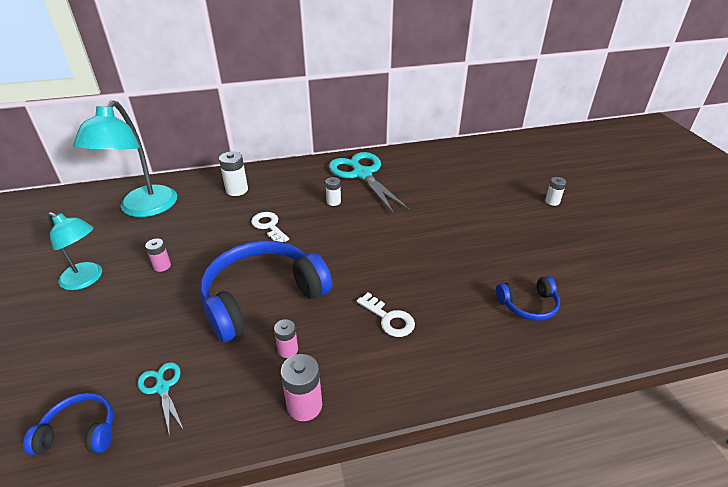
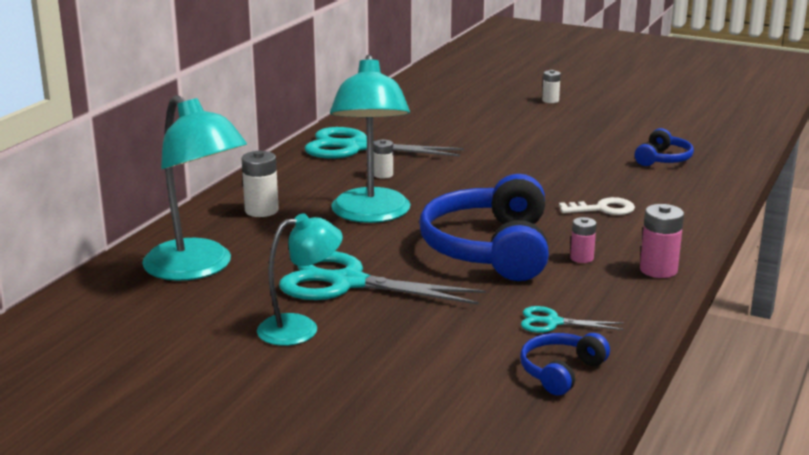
camera: 50 degrees left, 15 degrees down
pink battery [145,238,171,272] -> turquoise scissors [279,251,486,305]
white key [251,212,289,242] -> turquoise lamp [330,55,411,223]

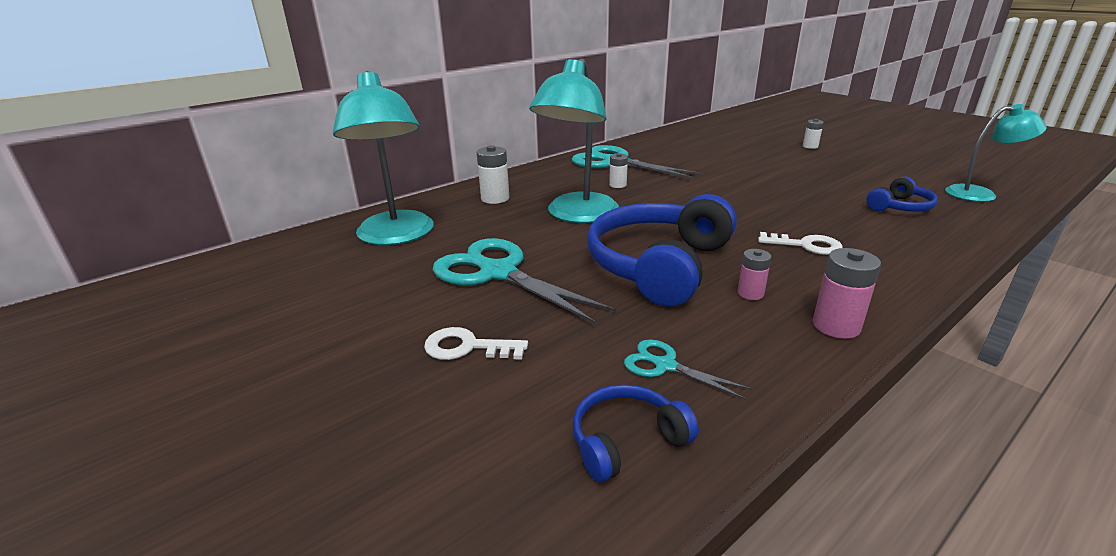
camera: 25 degrees right, 5 degrees up
turquoise lamp [257,213,343,346] -> turquoise lamp moved to [945,104,1047,202]
none -> white key [424,327,528,360]

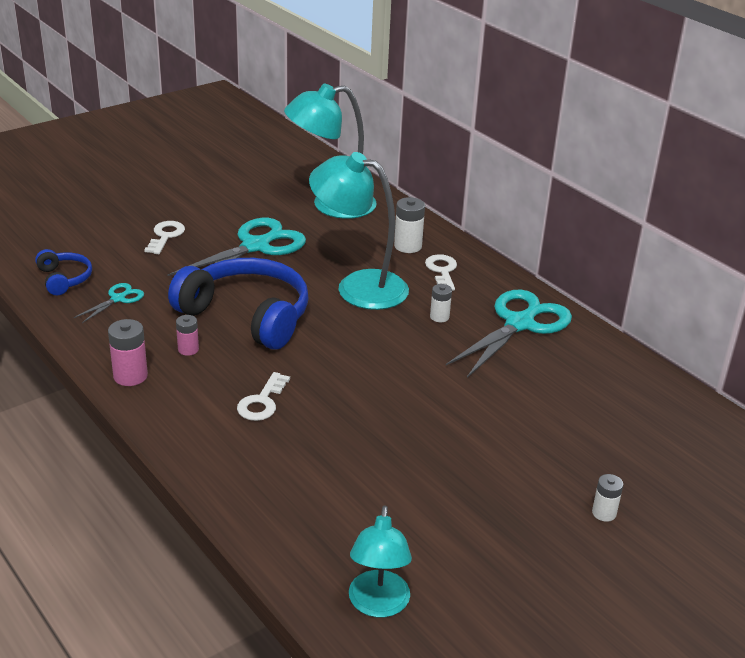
camera: 90 degrees right, 5 degrees up
blue headphones [867,176,937,212] -> none
none -> white key [425,254,457,291]

